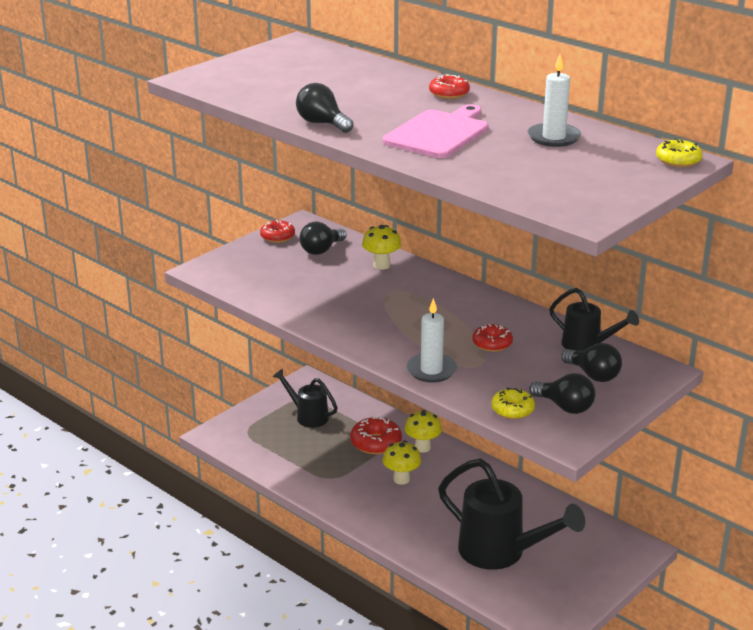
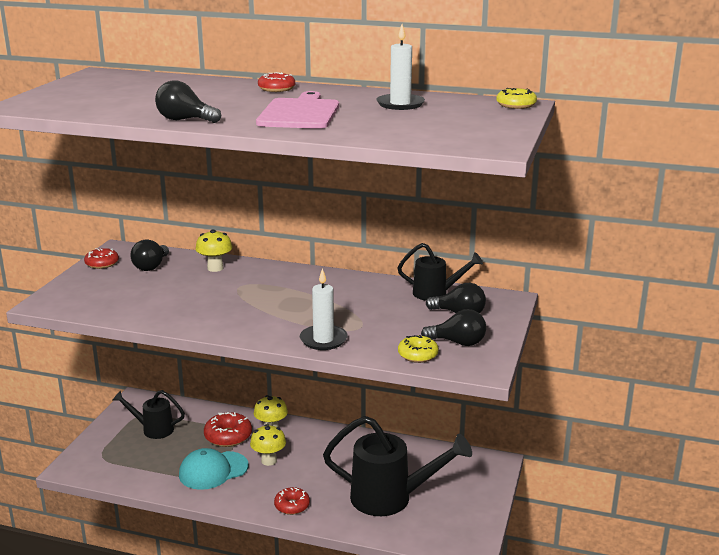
camera: 25 degrees left, 5 degrees down
red donut [472,324,513,352] -> red donut moved to [274,487,310,515]
none -> turquoise cap [179,448,249,490]

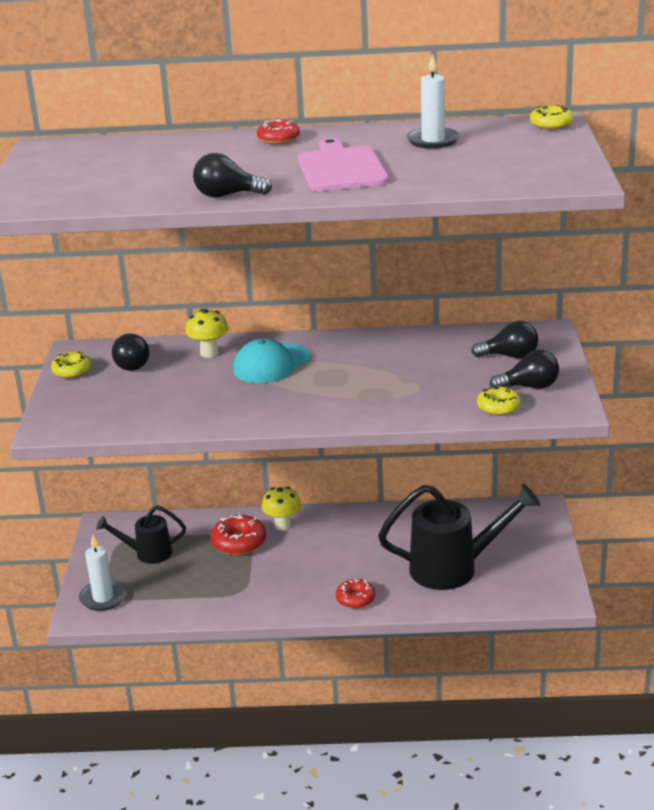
camera: 15 degrees left, 5 degrees up
red donut [84,248,119,269] -> yellow donut [51,351,92,378]
turquoise cap [179,448,249,490] -> turquoise cap moved to [233,338,311,383]
yellow mushroom [250,424,286,466] -> none
white candle [300,268,348,350] -> white candle moved to [79,535,127,611]
black watering can [398,243,483,300] -> none

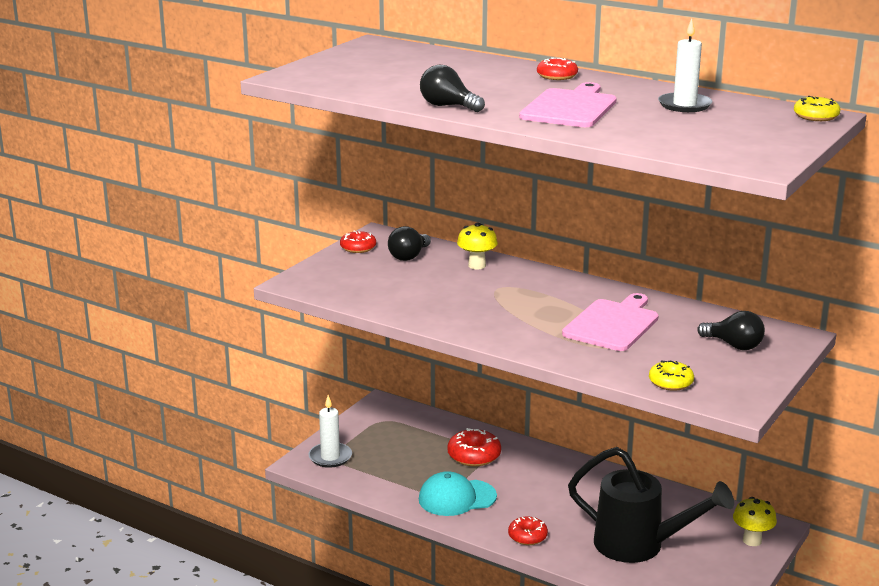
camera: 30 degrees right, 5 degrees down
yellow donut [51,351,92,378] -> red donut [340,231,376,253]
black watering can [96,505,186,564] -> none
turquoise cap [233,338,311,383] -> turquoise cap moved to [419,471,497,516]
yellow mushroom [262,486,301,531] -> yellow mushroom moved to [733,497,777,546]
black light bulb [490,350,559,389] -> none
none -> pink cutting board [562,293,659,351]

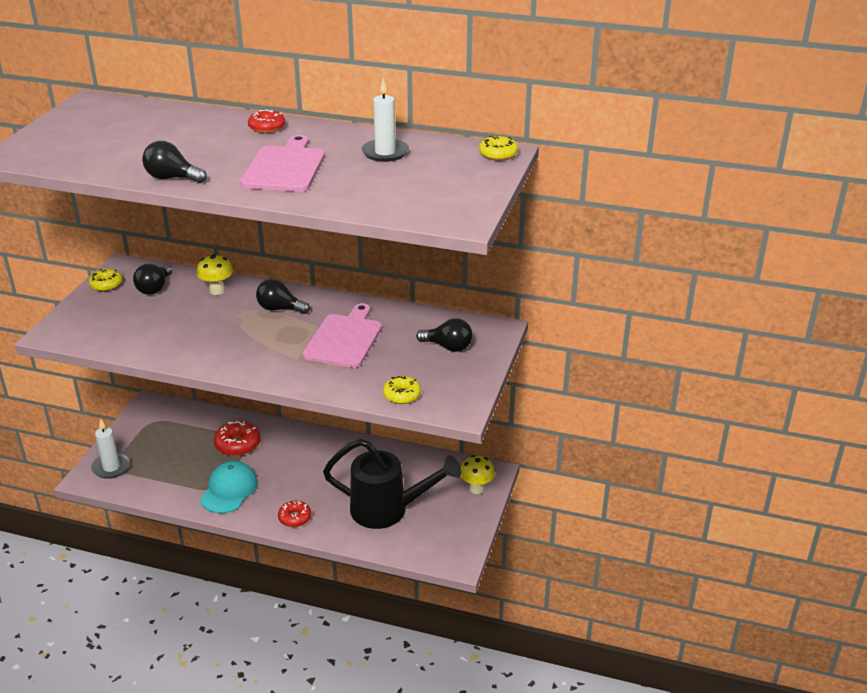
camera: 15 degrees left, 10 degrees up
red donut [340,231,376,253] -> yellow donut [88,269,123,291]
turquoise cap [419,471,497,516] -> turquoise cap turned 135 degrees clockwise [200,461,258,513]
none -> black light bulb [256,279,310,314]

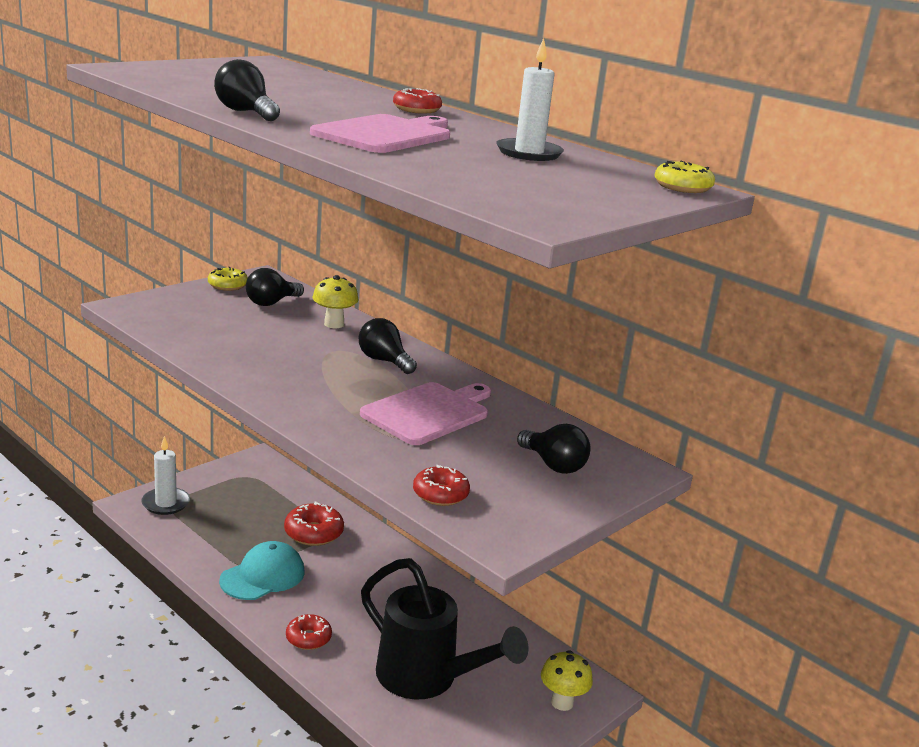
camera: 25 degrees right, 10 degrees down
yellow donut [383,376,421,404] -> red donut [413,465,470,506]

